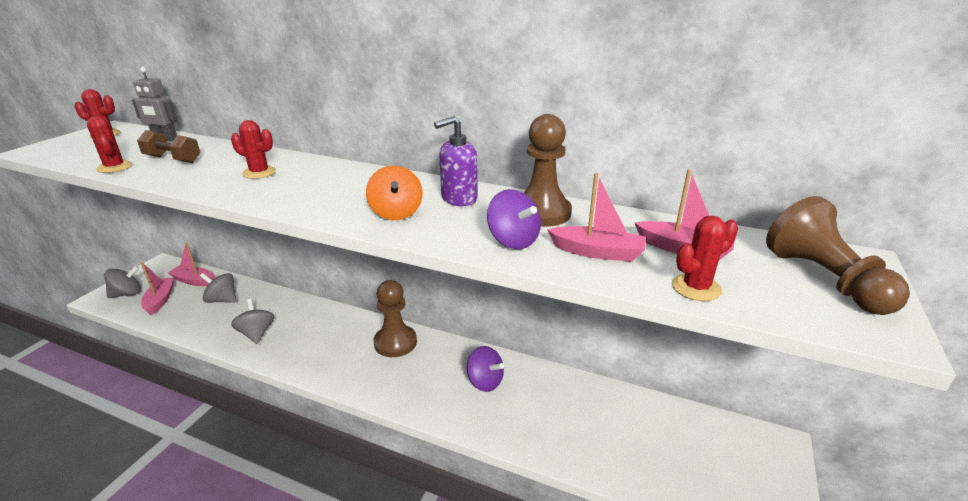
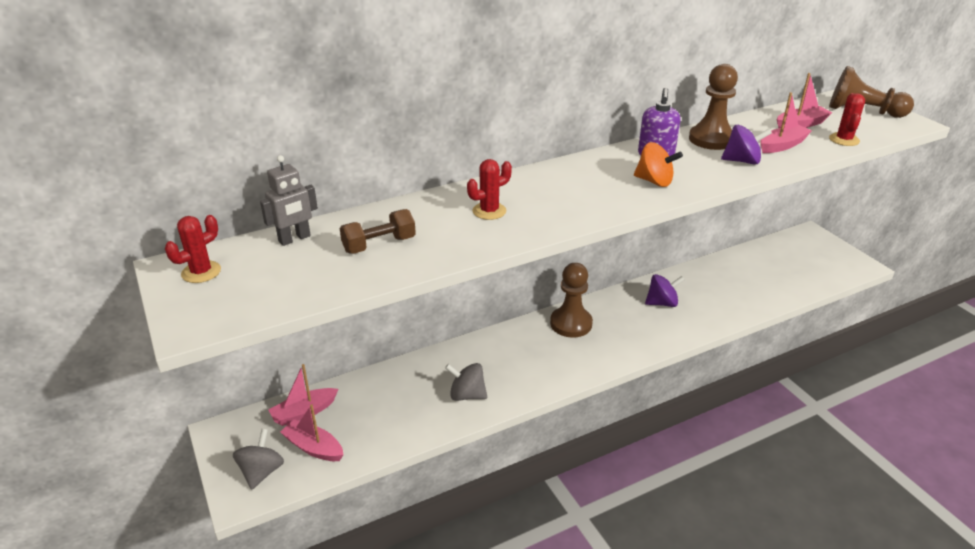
camera: 50 degrees left, 5 degrees up
red cactus [87,116,132,173] -> none
grey spinning top [200,273,236,303] -> none

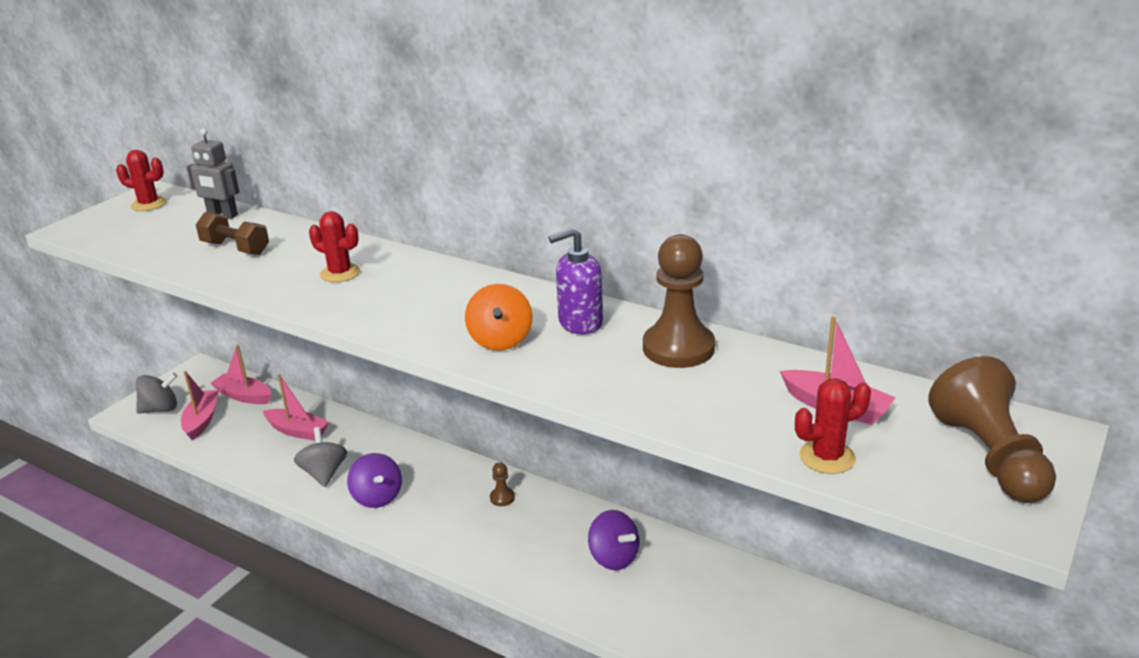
camera: 60 degrees right, 5 degrees down
brown pawn [550,263,593,338] -> brown pawn [490,463,515,506], size x0.44
purple spinning top [721,125,772,165] -> purple spinning top moved to [347,453,402,508]
pink boat [760,92,812,153] -> pink boat moved to [263,374,329,441]

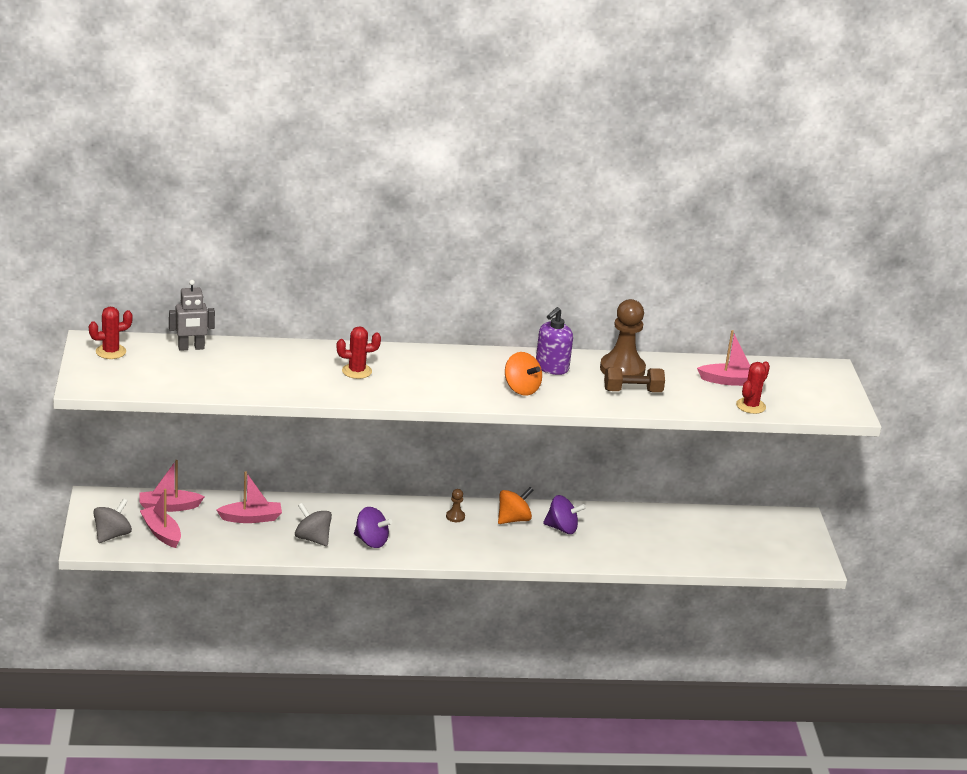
camera: 40 degrees left, 0 degrees up
brown dumbbell [196,211,269,255] -> brown dumbbell moved to [604,367,665,392]
brown pawn [928,356,1056,503] -> none
none -> orange spinning top [498,487,533,524]

